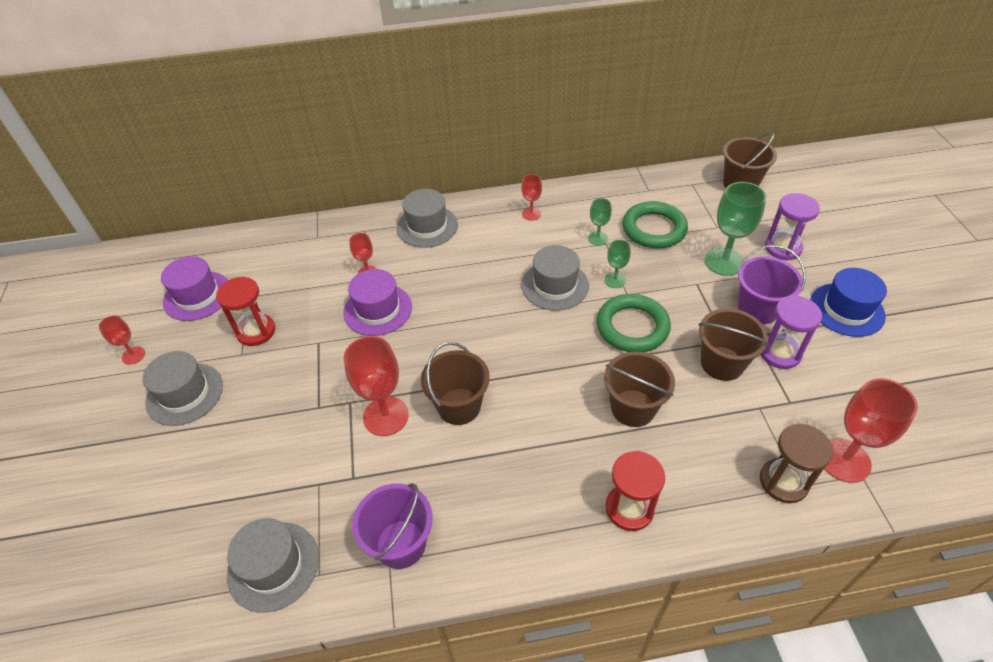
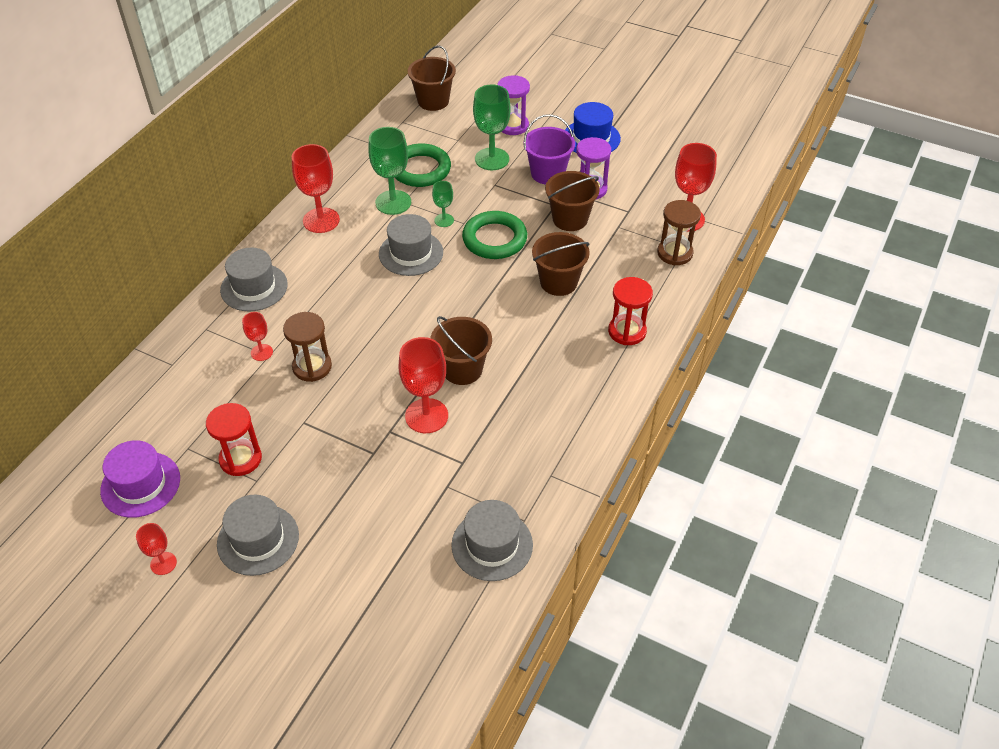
camera: 55 degrees left, 0 degrees up
purple hat [343,269,412,336] -> brown hourglass [283,312,332,382]
purple bucket [352,483,433,569] -> none
red goblet [522,174,542,221] -> red goblet [292,144,340,233], size x1.87
green goblet [588,198,612,245] -> green goblet [368,127,411,215], size x1.87

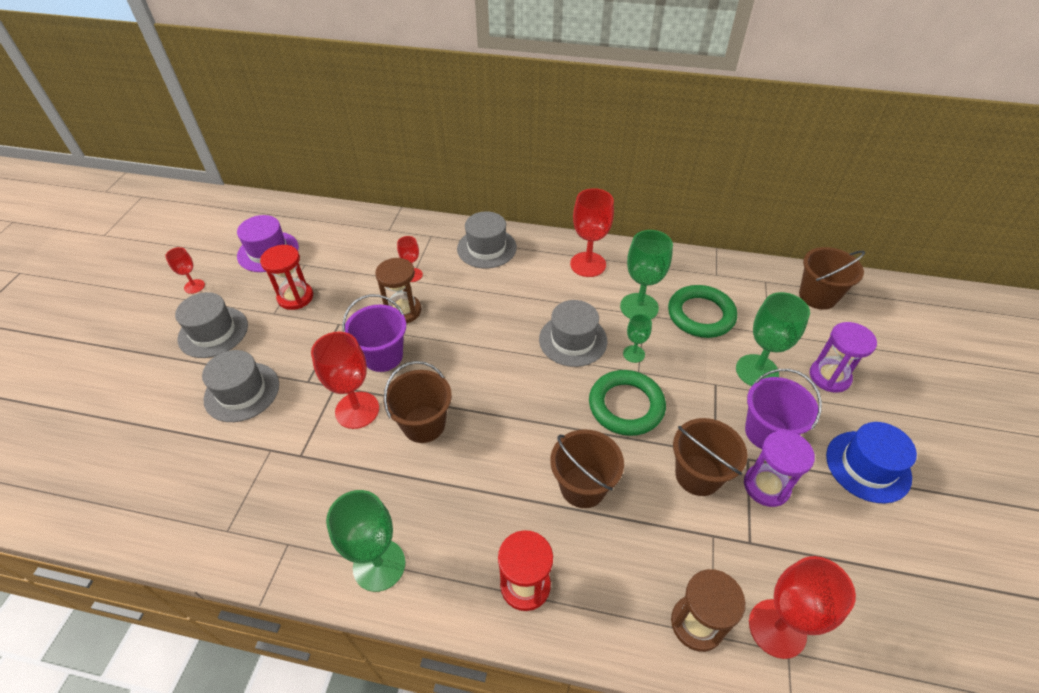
camera: 75 degrees right, 0 degrees up
grey hat [451,500,533,581] -> grey hat moved to [202,350,279,422]
none -> green goblet [326,490,405,592]
none -> purple bucket [342,294,406,372]

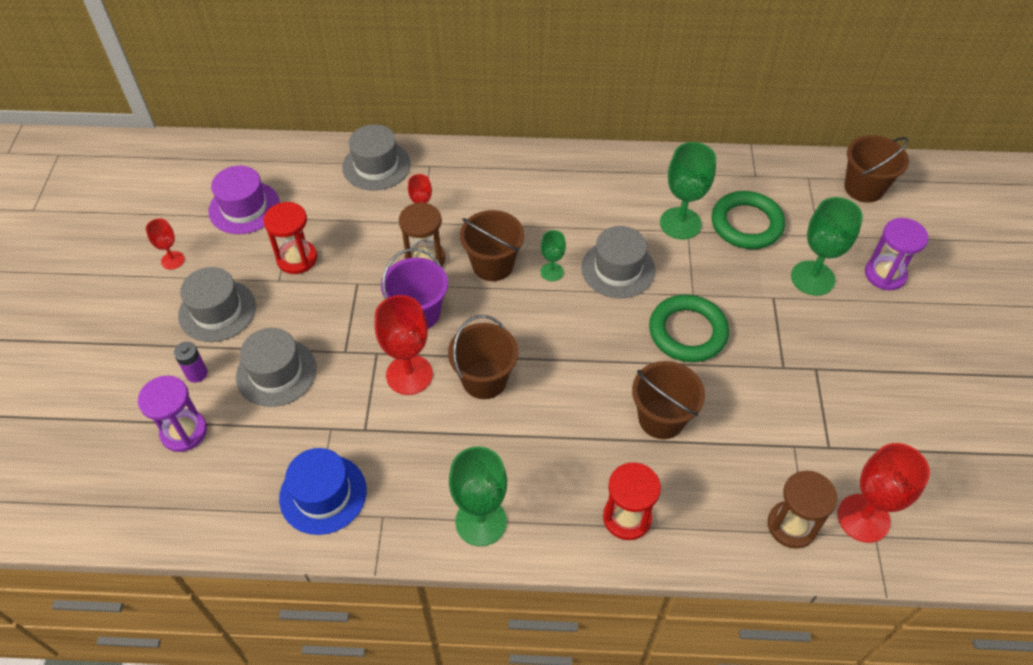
camera: 10 degrees left, 5 degrees up
grey hat [457,212,517,268] -> grey hat moved to [342,124,410,191]
red goblet [570,188,614,277] -> none
green goblet [623,314,652,363] -> green goblet moved to [540,230,566,281]
brown bucket [673,418,748,496] -> brown bucket moved to [460,210,524,281]
purple hourglass [744,430,815,507] -> purple hourglass moved to [138,376,207,452]
purple bucket [745,369,822,449] -> none
blue hat [826,422,917,503] -> blue hat moved to [279,448,367,535]
none -> purple battery [174,342,208,383]

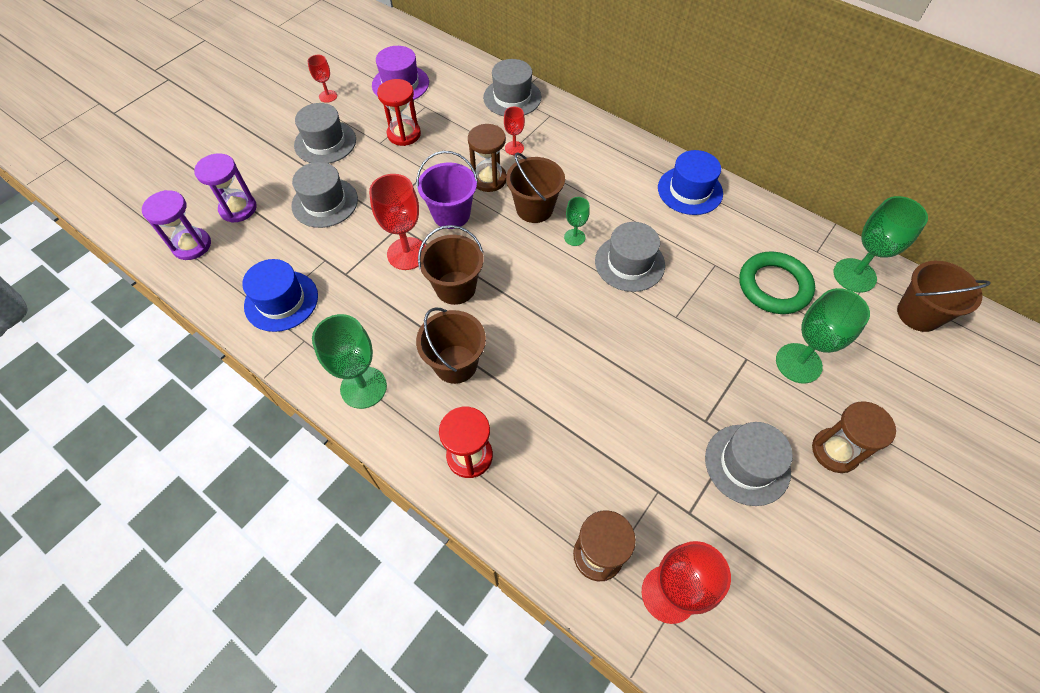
camera: 35 degrees right, 5 degrees up
purple battery [174,342,208,383] -> none
brown bucket [632,361,705,439] -> brown bucket moved to [416,307,486,384]
green ring [649,295,729,362] -> none
green goblet [660,142,716,239] -> green goblet moved to [834,196,928,293]
purple hourglass [865,218,928,290] -> purple hourglass moved to [142,190,211,260]
none -> blue hat [658,150,723,215]
none -> grey hat [705,422,793,506]
none -> brown hourglass [812,401,896,473]

